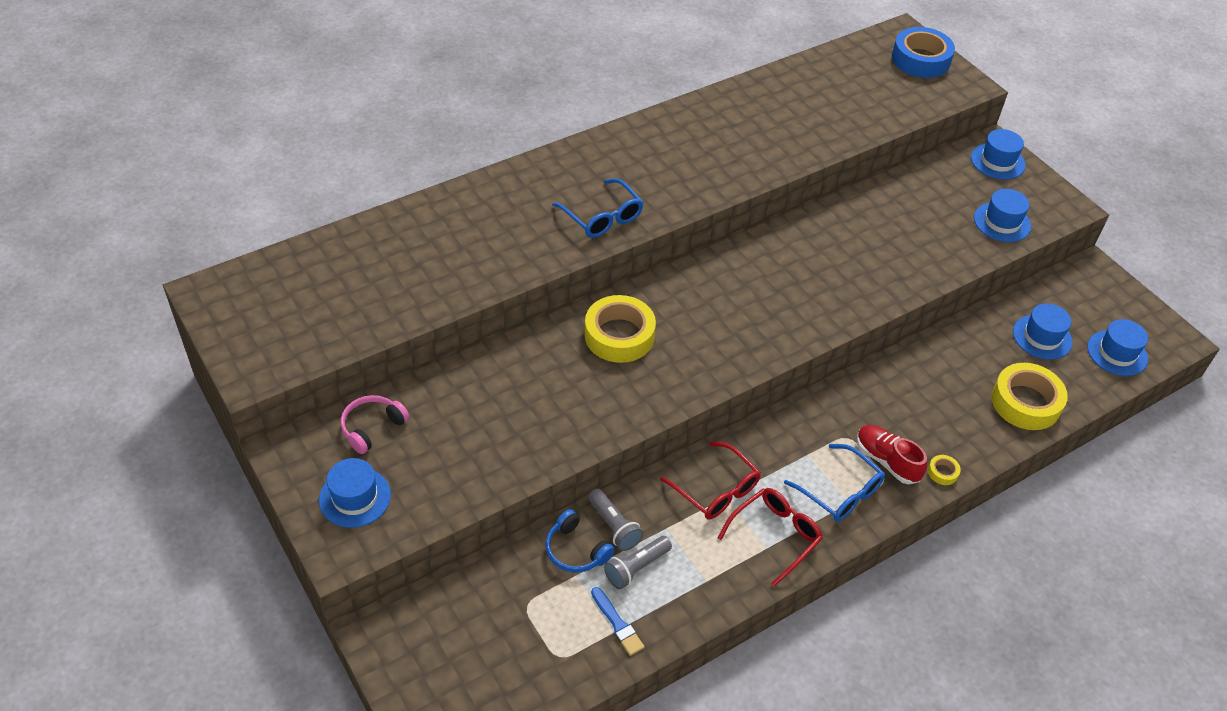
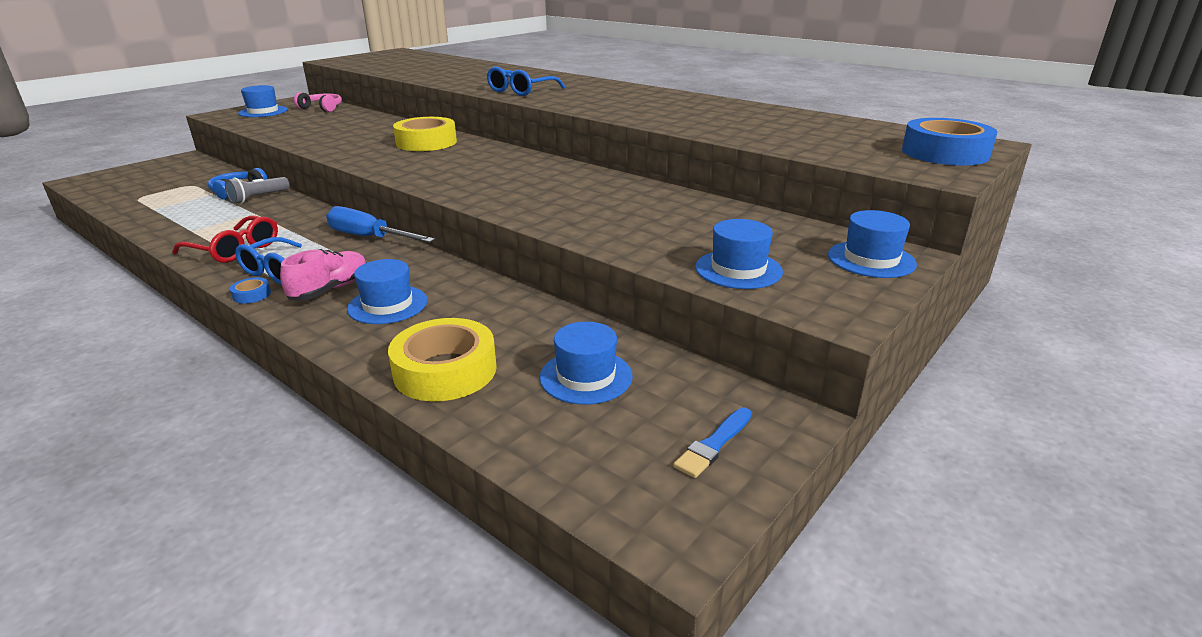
camera: 75 degrees right, 20 degrees down
blue brush [591,587,645,656] -> blue brush moved to [673,408,752,478]
grey flashlight [604,536,672,589] -> none
red glasses [660,442,761,520] -> none
red shoe [857,425,927,484] -> pink shoe [280,249,367,300]
yellow tape [928,455,961,485] -> none
blue hat [1087,319,1148,376] -> blue hat moved to [347,259,427,324]
none -> blue tape [230,277,271,304]
none -> blue screwdriver [326,206,435,243]

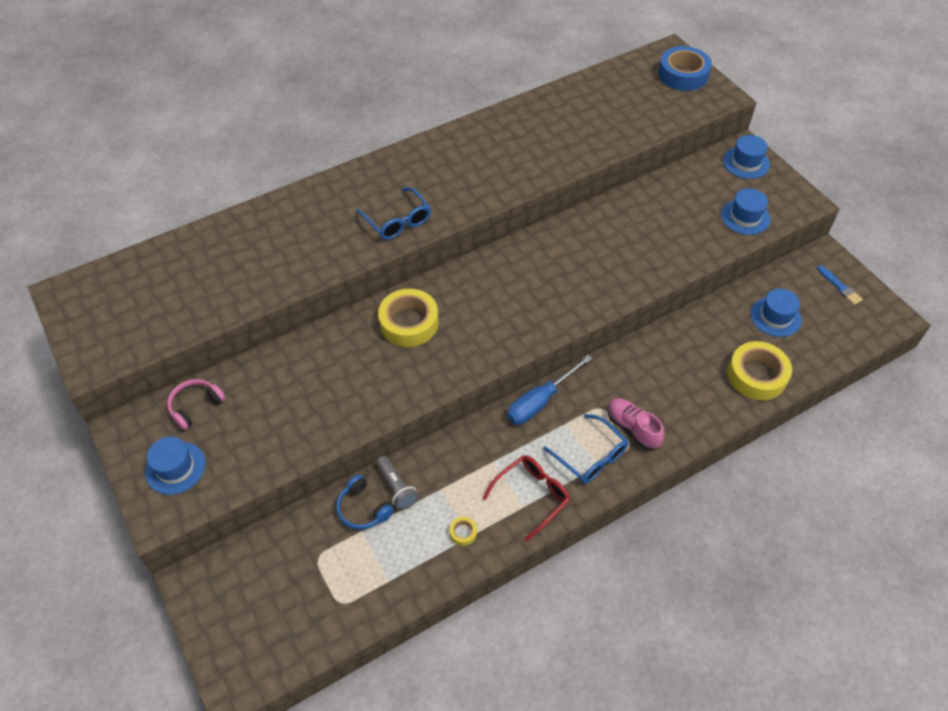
camera: 70 degrees left, 25 degrees up
blue tape [230,277,271,304] -> none
blue hat [347,259,427,324] -> none
none -> yellow tape [449,517,477,546]

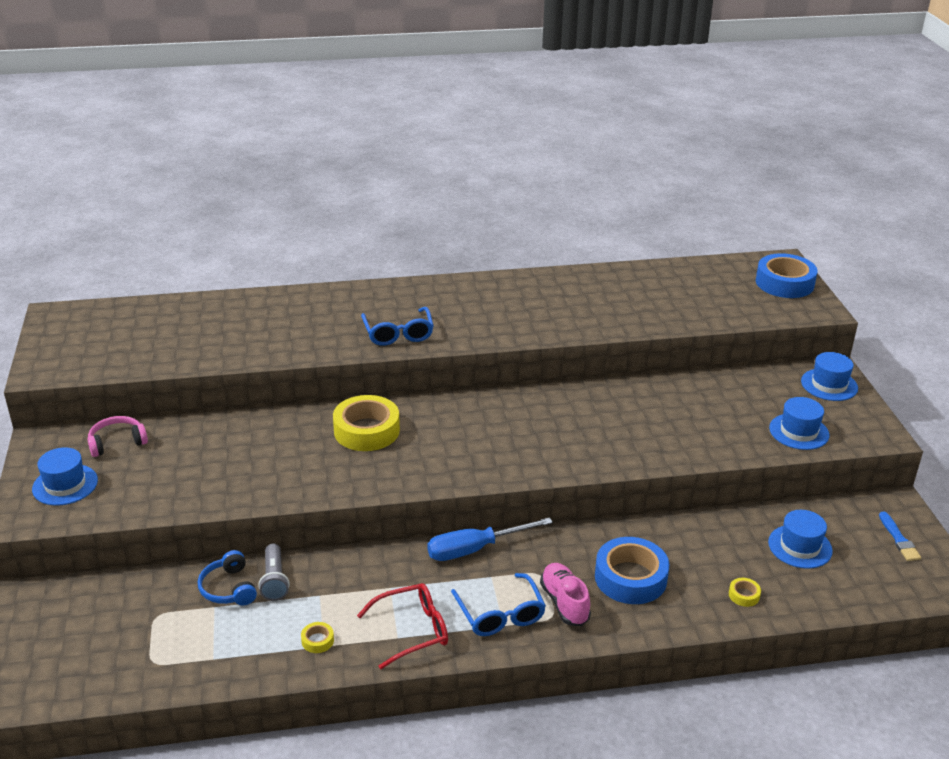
camera: 20 degrees right, 20 degrees down
yellow tape [728,341,792,400] -> yellow tape [729,578,761,607], size x0.42
none -> blue tape [595,537,669,604]

